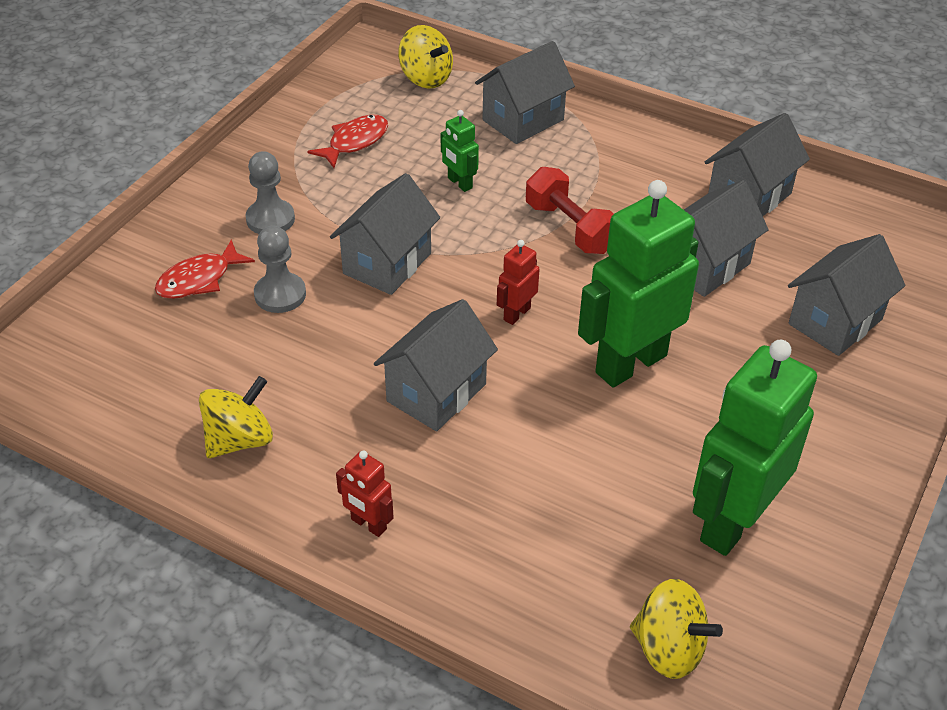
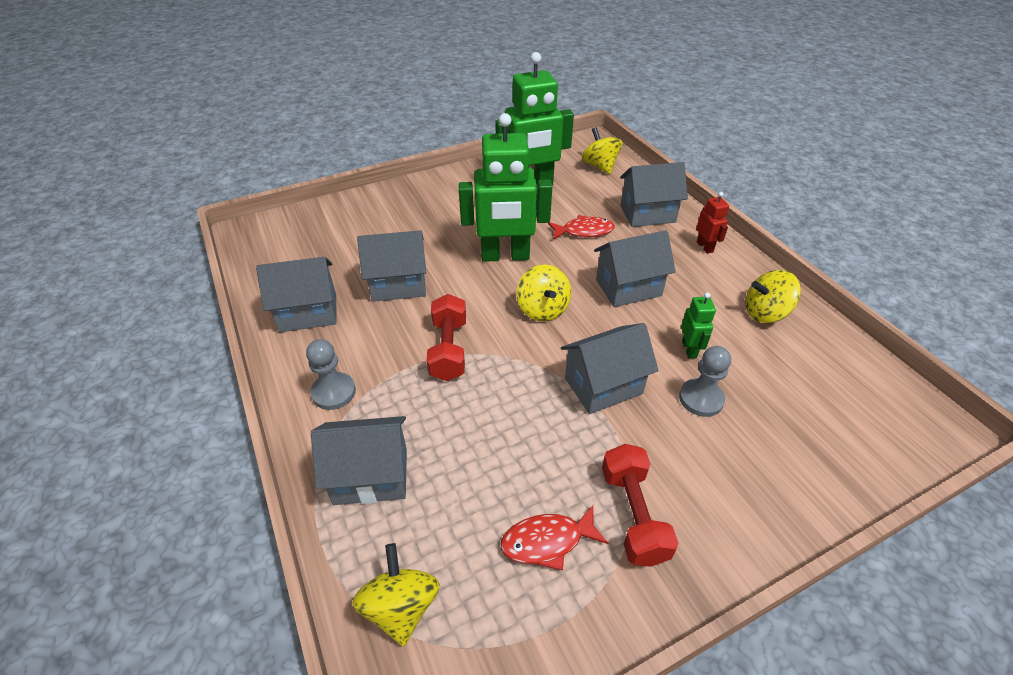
camera: 145 degrees left, 0 degrees up
red fish [155,239,255,299] -> red fish moved to [548,215,615,239]
grey pawn [246,151,295,234] -> grey pawn moved to [306,339,356,410]
green robot [441,110,479,192] -> green robot moved to [681,292,716,358]
red robot [497,240,539,325] -> yellow spinning top [516,264,571,322]
grey house [788,234,906,356] -> grey house moved to [620,162,688,227]
none -> red dumbbell [602,444,678,567]

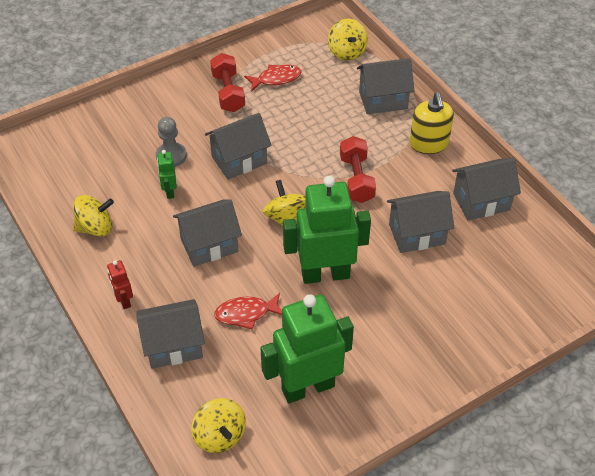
camera: 175 degrees right, 5 degrees up
grey pawn [306,339,356,410] -> yellow soap dispenser [410,92,454,154]

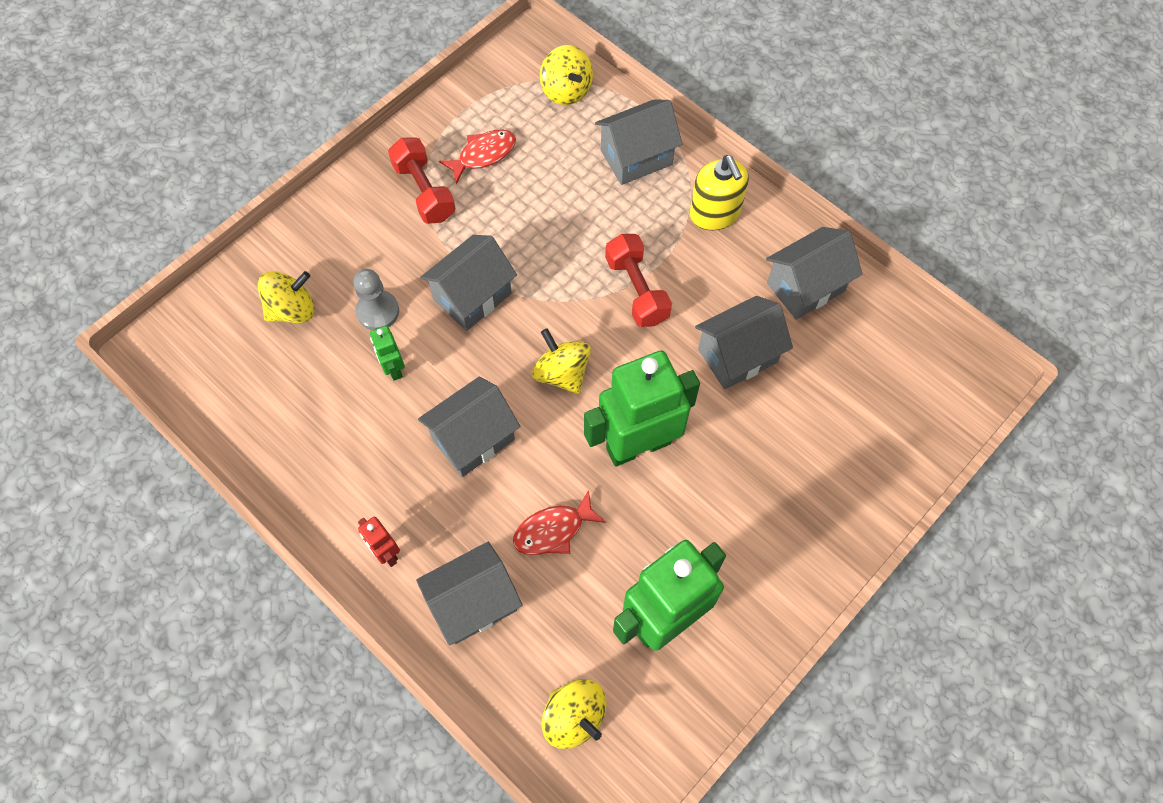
camera: 15 degrees left, 15 degrees up
yellow spinning top [73,195,114,237] -> yellow spinning top moved to [258,271,315,323]

